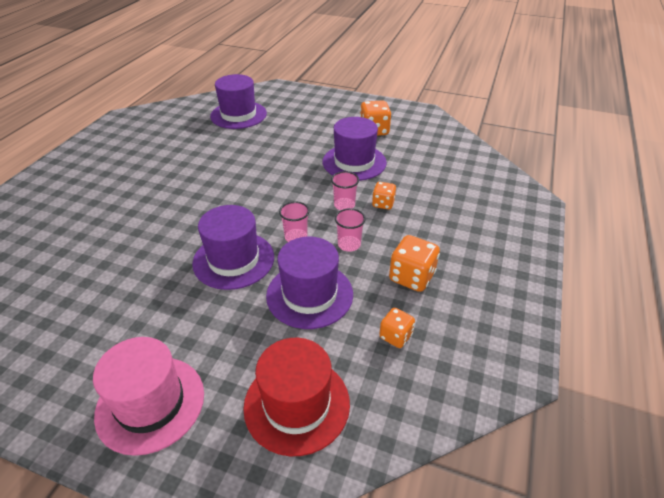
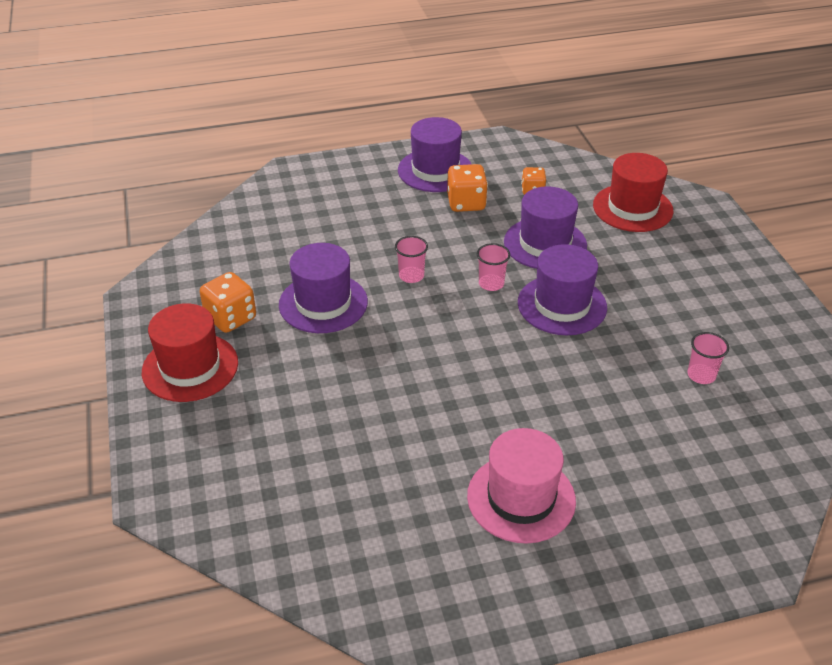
camera: 125 degrees left, 0 degrees up
pink hat [93,337,204,456] -> pink hat moved to [467,428,576,543]
purple hat [210,74,267,129] -> purple hat moved to [398,117,471,192]
pink cup [335,208,366,252] -> pink cup moved to [688,332,729,384]
orange dice [372,182,396,210] -> none
none -> red hat [142,303,238,402]

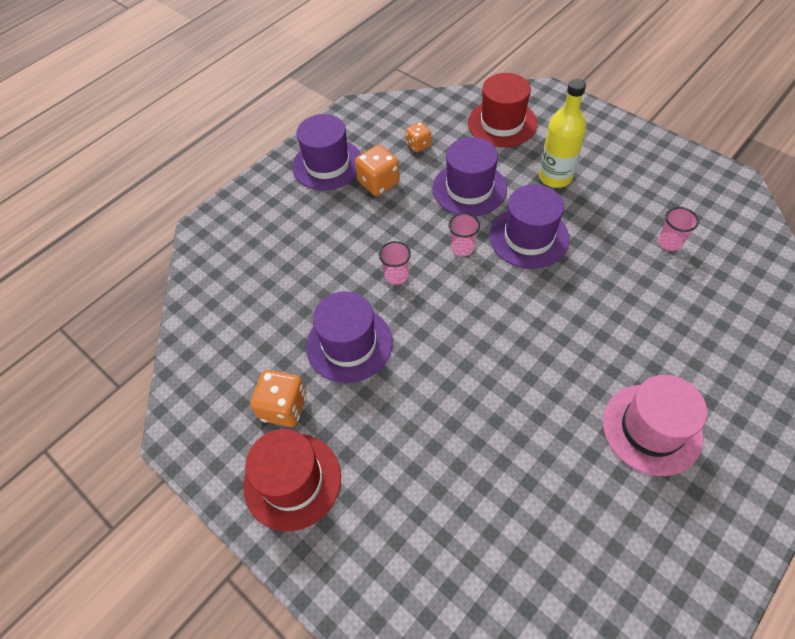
camera: 30 degrees left, 15 degrees up
none -> yellow bottle [539,79,586,188]

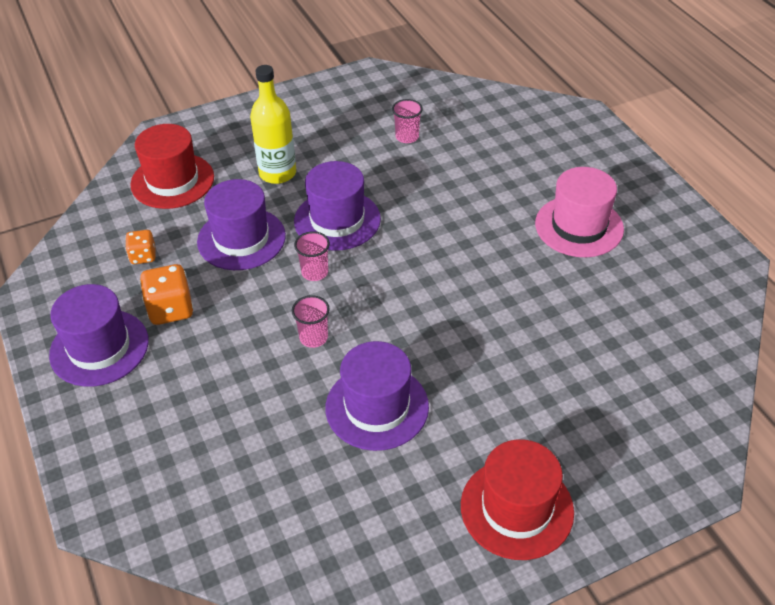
camera: 70 degrees left, 10 degrees down
orange dice [250,370,307,427] -> none

